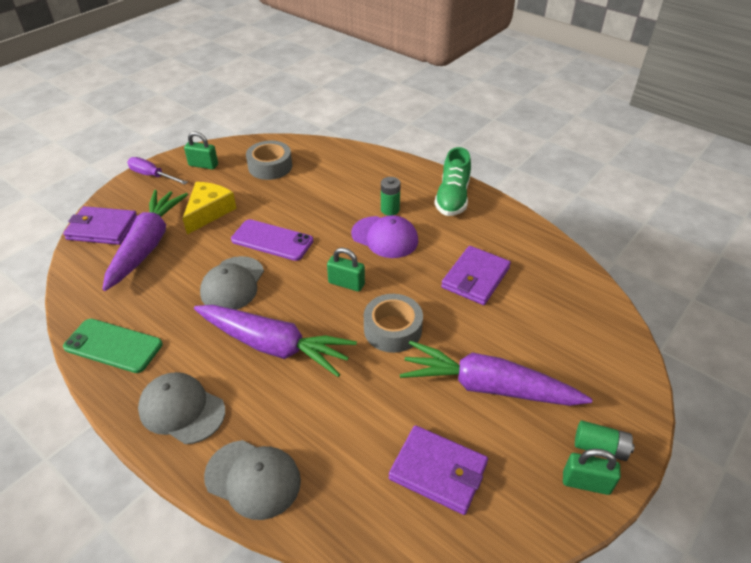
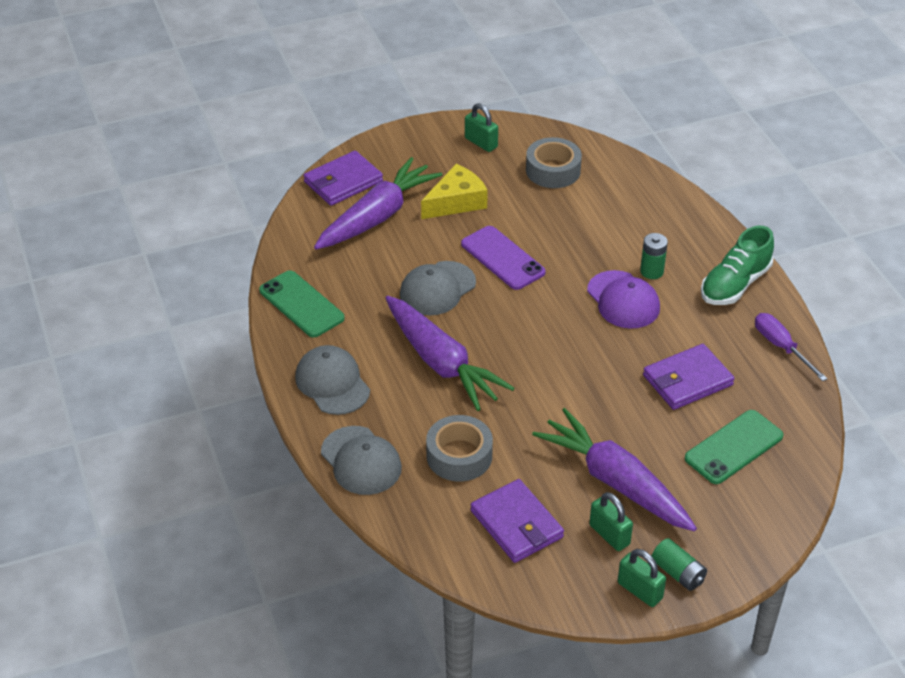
camera: 30 degrees right, 0 degrees up
purple wallet [63,206,137,245] -> purple wallet turned 75 degrees counterclockwise [303,150,383,206]
purple screwdriver [127,157,188,185] -> purple screwdriver moved to [755,313,828,381]
green padlock [327,248,365,292] -> green padlock moved to [589,492,633,551]
grey tape [364,294,423,353] -> grey tape moved to [426,415,493,482]
none -> green phone [685,410,784,484]

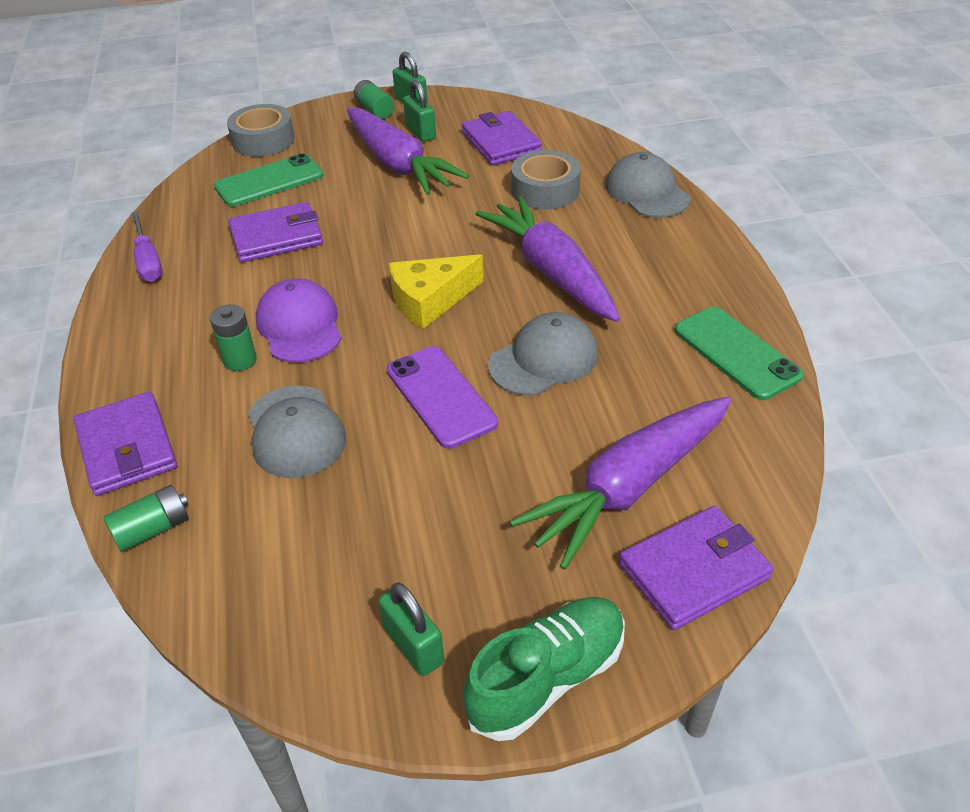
camera: 170 degrees left, 0 degrees up
grey cap [295,345,370,415] -> grey cap moved to [248,386,346,478]
yellow cheese [421,164,488,219] -> yellow cheese moved to [389,254,484,329]
grey tape [526,137,582,188] -> grey tape moved to [227,104,295,157]
green shoe [701,226,774,305] -> green shoe moved to [463,597,625,741]
none -> purple wallet [74,392,177,496]
none -> green battery [103,485,189,552]

